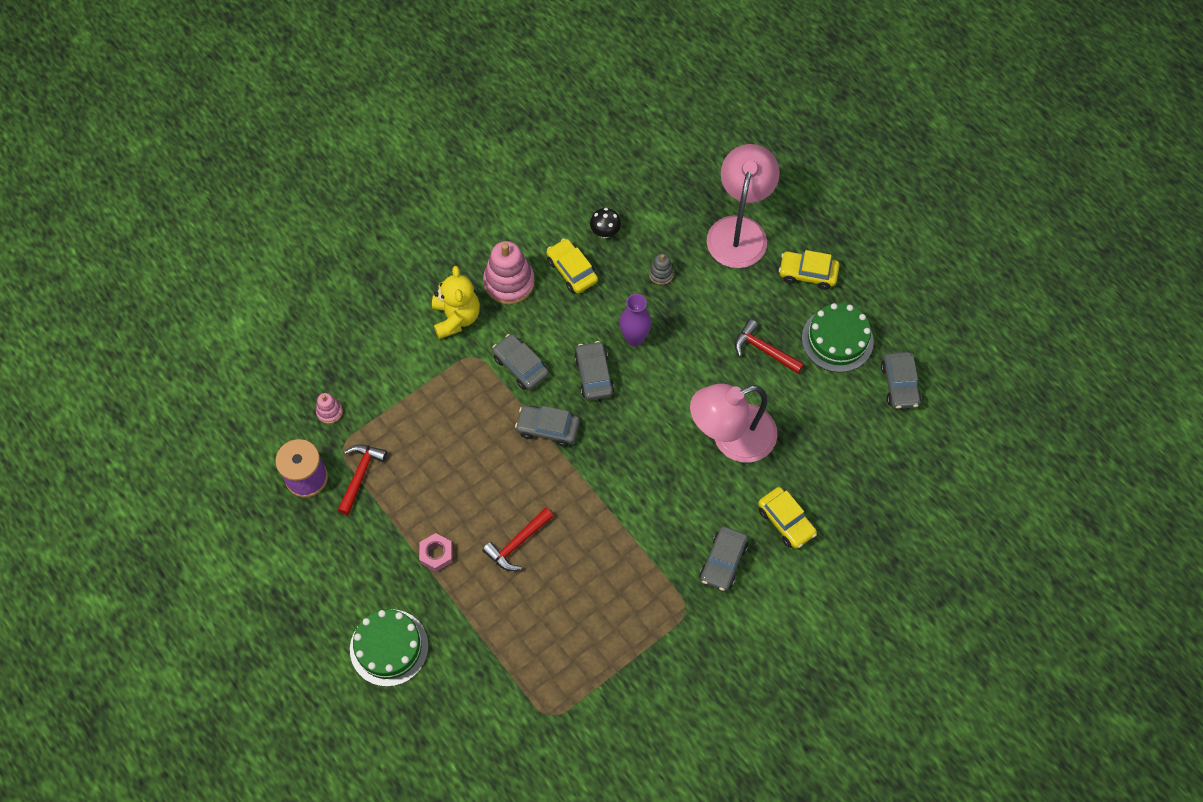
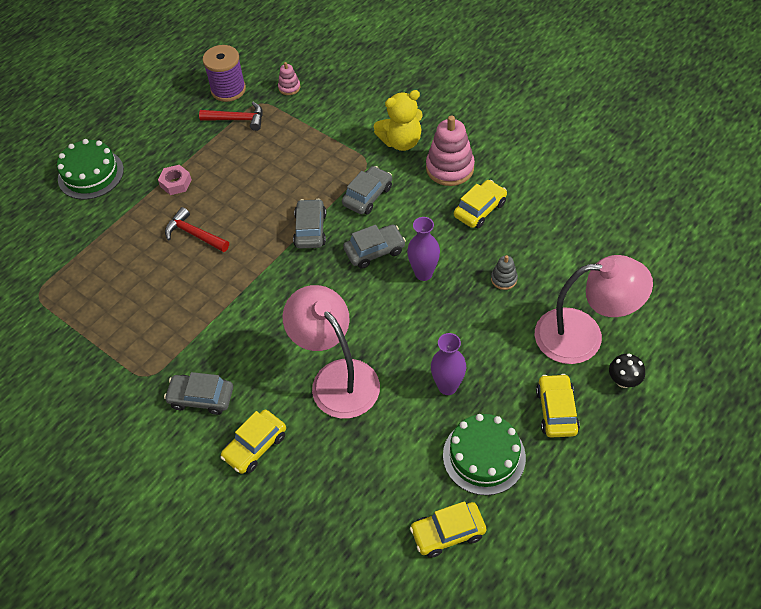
camera: 80 degrees right, 10 degrees down
black mushroom [590,208,621,238] -> black mushroom moved to [609,354,645,388]
red hammer [735,319,804,374] -> purple vase [431,333,466,395]
grey car [881,352,921,409] -> yellow car [410,501,486,558]

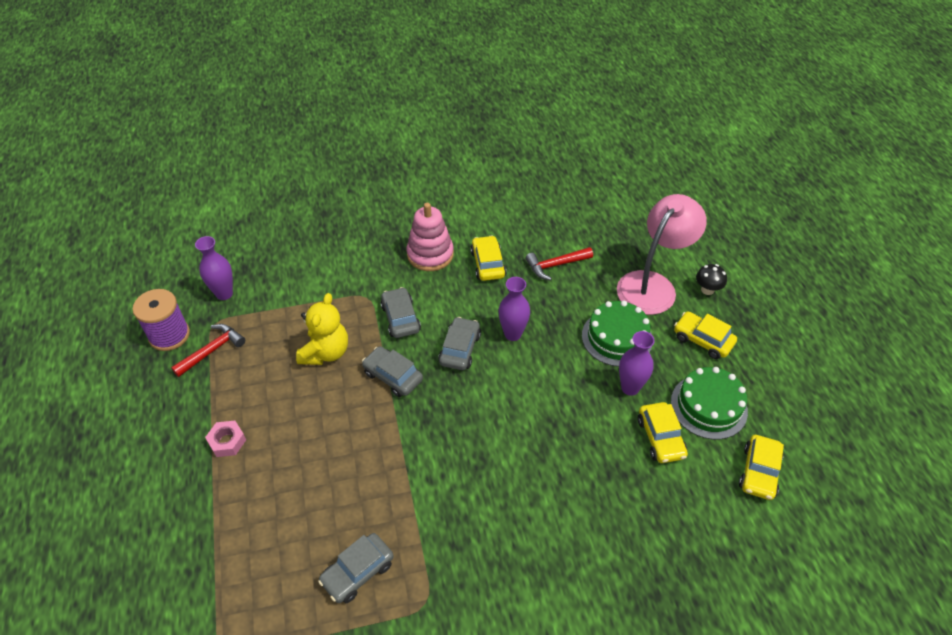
camera: 55 degrees left, 5 degrees down
green cake [57,139,124,199] -> green cake moved to [582,301,652,367]
grey car [164,372,233,415] -> grey car moved to [318,533,394,603]
red hammer [165,207,229,252] -> red hammer moved to [525,247,593,280]
yellow car [220,410,286,474] -> yellow car moved to [637,402,688,463]
pink stacking toy [278,62,300,95] -> purple vase [195,236,233,300]
pink lamp [283,285,380,419] -> none
yellow teddy bear [374,90,423,151] -> yellow teddy bear moved to [296,293,348,365]
grey stacking toy [491,255,518,290] -> none

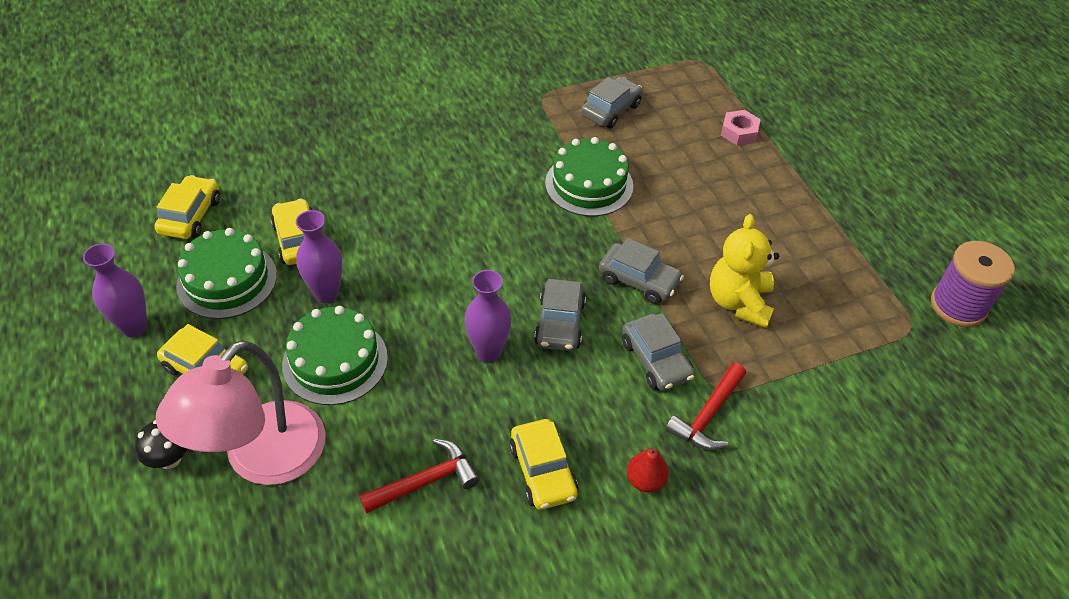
camera: 170 degrees right, 0 degrees up
red hammer [171,324,245,377] -> red hammer moved to [665,363,746,450]
purple vase [195,236,233,300] -> purple vase moved to [83,243,147,337]
pink nut [205,421,246,457] -> pink nut moved to [721,110,761,145]
pink stacking toy [407,203,454,271] -> red pear [627,447,669,493]
none -> green cake [545,137,633,216]

